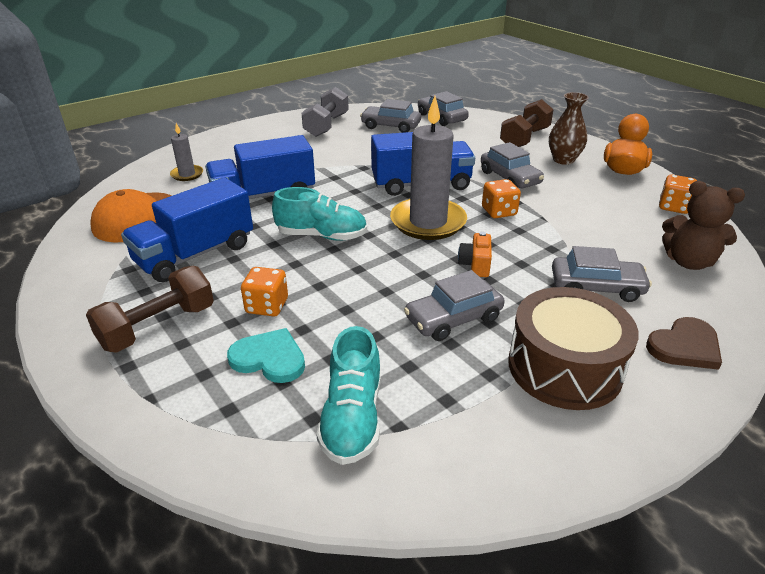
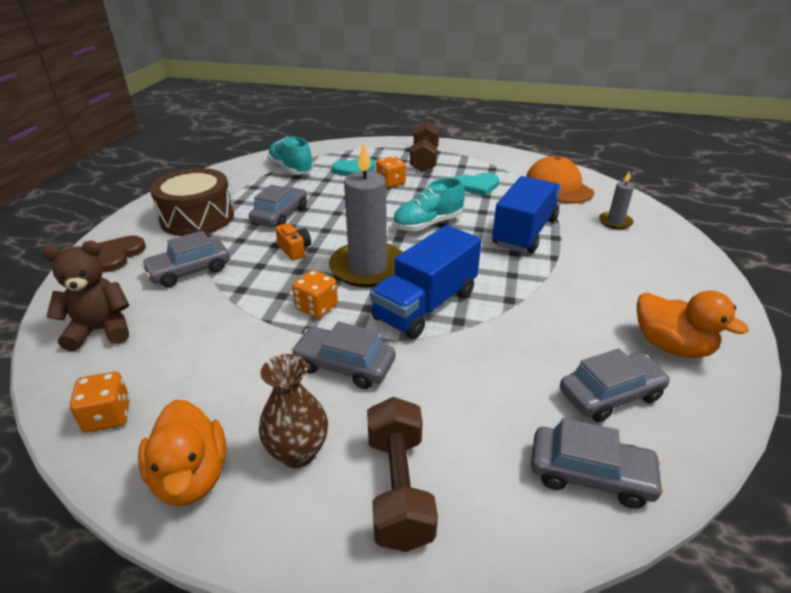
camera: 140 degrees right, 0 degrees up
blue truck [121,177,253,282] -> turquoise heart [455,173,500,196]
grey dumbbell [302,87,349,137] -> orange duck [637,291,749,358]

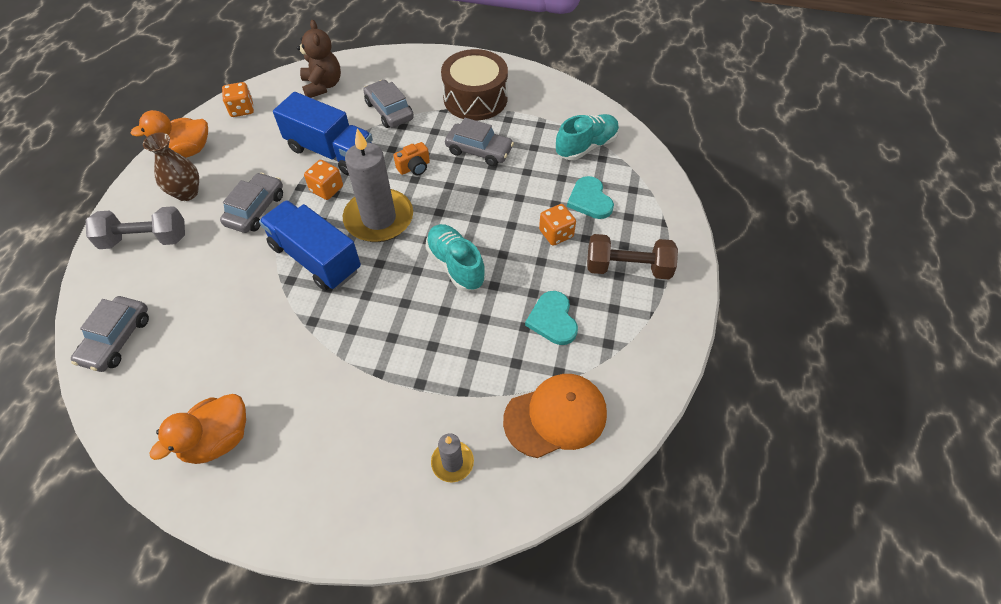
camera: 90 degrees right, 20 degrees up
brown heart [98,236,146,272] -> none
brown dumbbell [367,397,438,552] -> grey dumbbell [86,206,185,249]
blue truck [492,176,561,253] -> blue truck moved to [273,92,373,176]
grey car [560,348,670,422] -> none

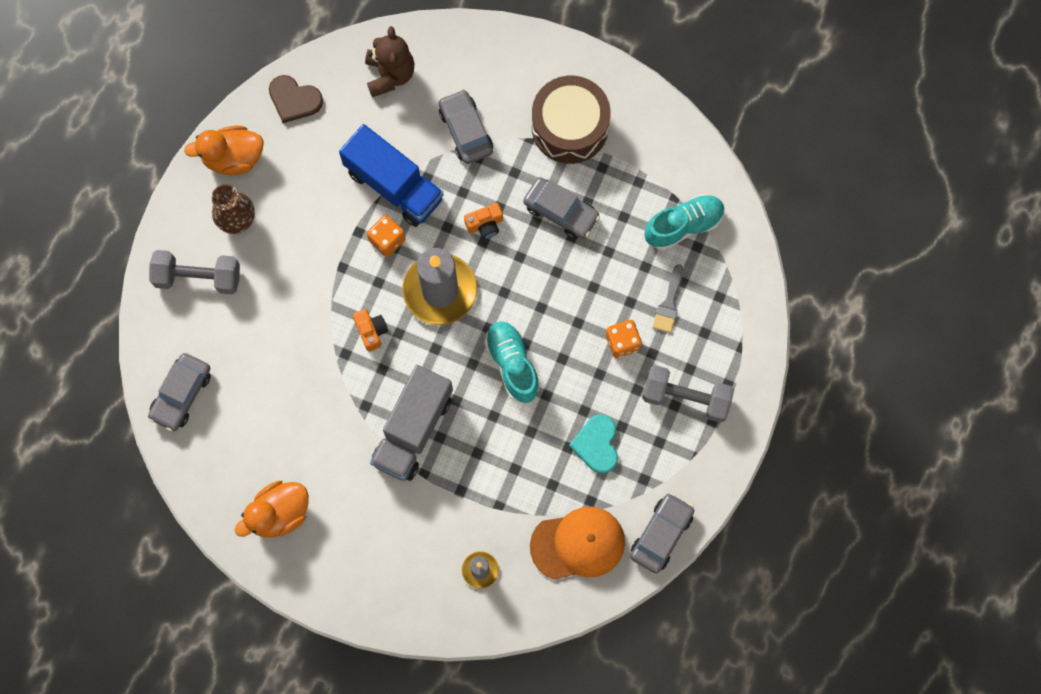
camera: 10 degrees right, 20 degrees up
grey car [220,173,283,233] -> grey car moved to [630,493,694,574]
orange dice [222,82,254,117] -> brown heart [269,75,323,123]
blue truck [259,200,361,291] -> orange camera [353,309,388,352]
turquoise heart [567,176,614,219] -> grey brush [652,264,683,333]
brown dumbbell [587,234,678,279] -> grey dumbbell [642,365,734,423]
none -> grey truck [370,365,453,481]

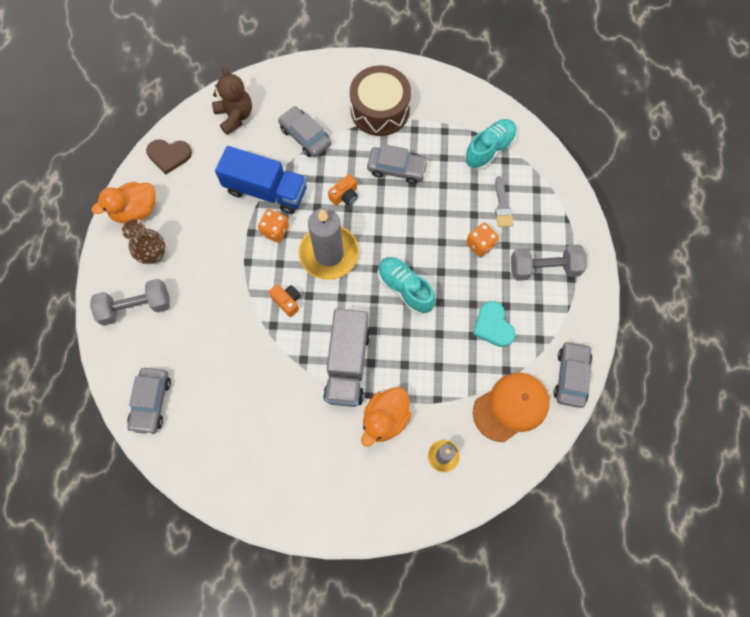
camera: 20 degrees left, 5 degrees down
orange duck [235,481,309,538] -> orange duck moved to [361,387,412,447]

